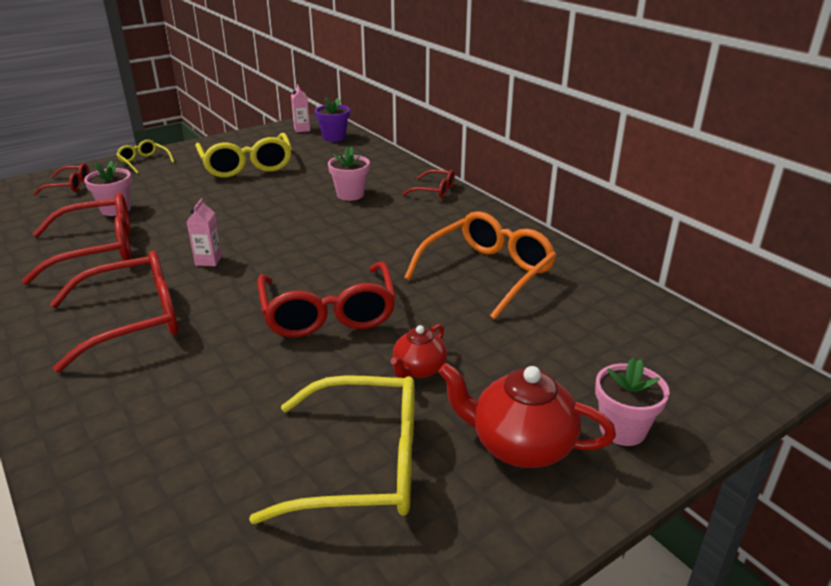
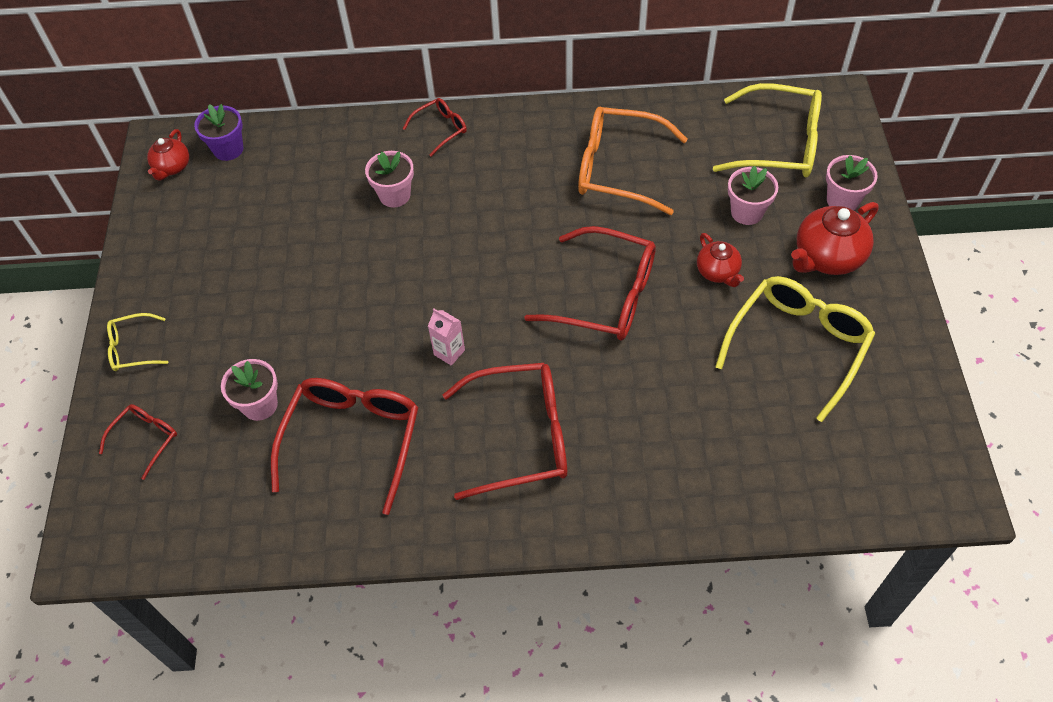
camera: 55 degrees left, 25 degrees up
red glasses [50,251,178,373] -> red glasses turned 75 degrees clockwise [443,363,567,500]
yellow glasses [195,133,292,177] -> yellow glasses moved to [713,83,822,177]
pink carton [291,84,310,132] -> red teapot [147,129,189,181]
orange glasses [404,211,557,320] -> orange glasses turned 60 degrees counterclockwise [578,106,688,215]
none -> pink flower pot [728,166,778,225]

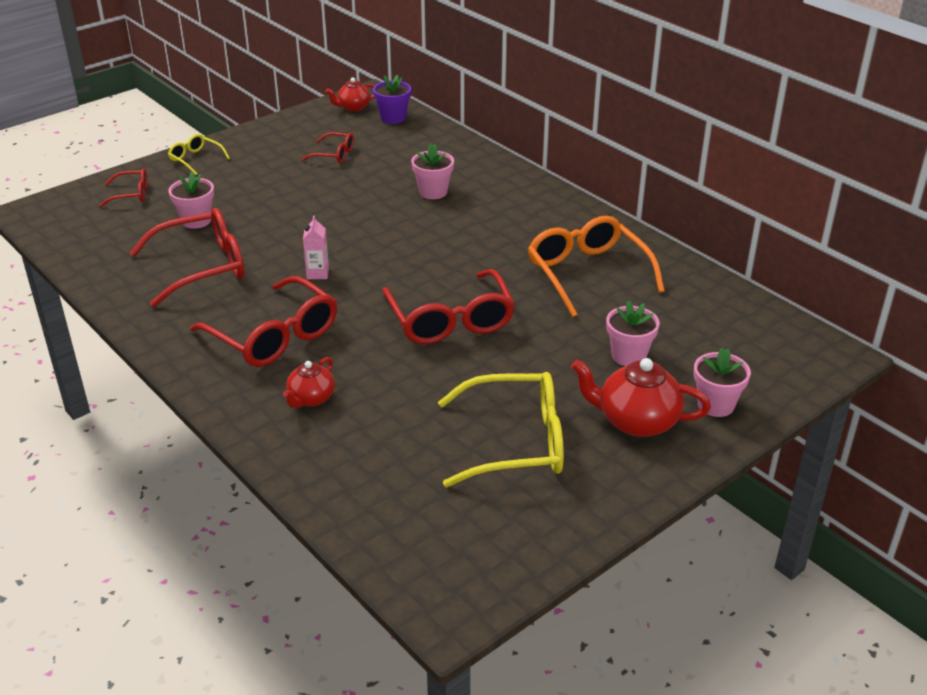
camera: 50 degrees right, 20 degrees down
red glasses [403,98,467,157] -> red glasses moved to [302,132,354,163]
red teapot [697,233,744,287] -> red teapot moved to [283,357,335,408]
yellow glasses [713,83,822,177] -> none

